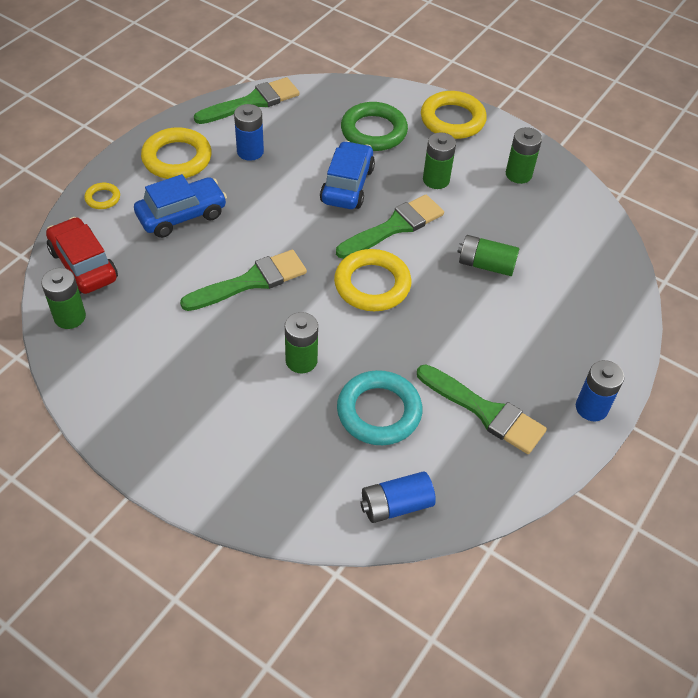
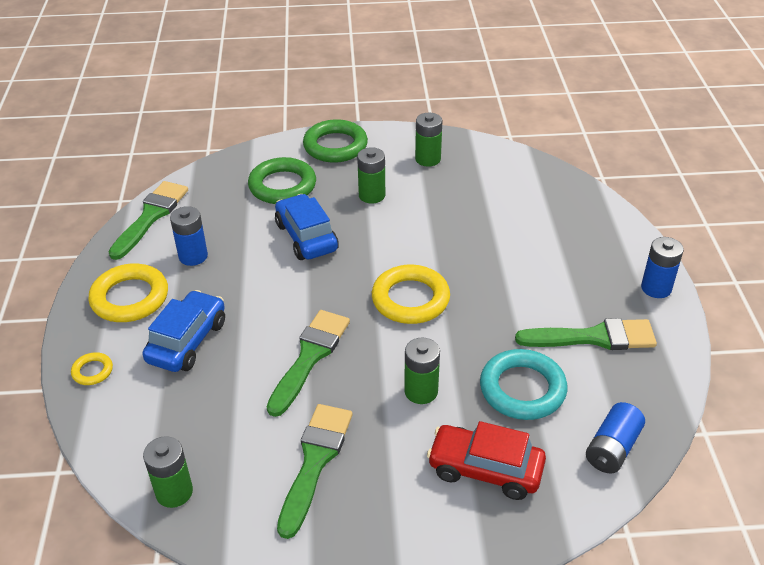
camera: 35 degrees left, 10 degrees down
red car [46,217,118,294] -> red car moved to [427,421,546,500]
green brush [336,195,444,259] -> green brush moved to [277,404,353,539]
yellow ring [421,91,487,139] -> green ring [303,119,368,163]
green battery [457,235,519,276] -> none

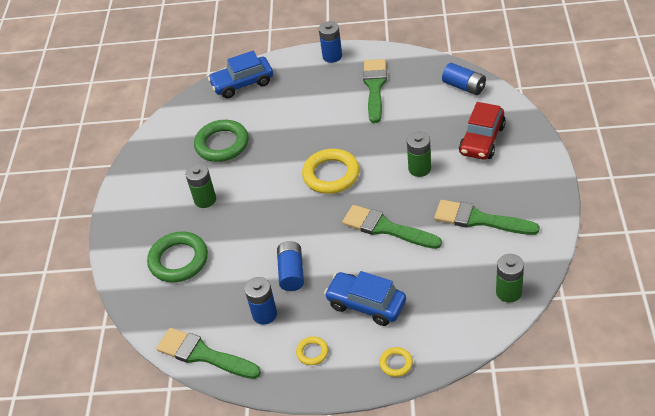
camera: 80 degrees left, 5 degrees up
yellow ring [88,263,168,322] -> yellow ring [296,336,329,365], size x0.48
blue car [275,194,339,260] -> blue car moved to [208,51,273,98]
green ring [303,119,368,163] -> green ring moved to [194,120,249,162]
green battery [415,113,443,167] -> none
turquoise ring [480,349,567,420] -> none
none -> blue battery [277,241,304,291]

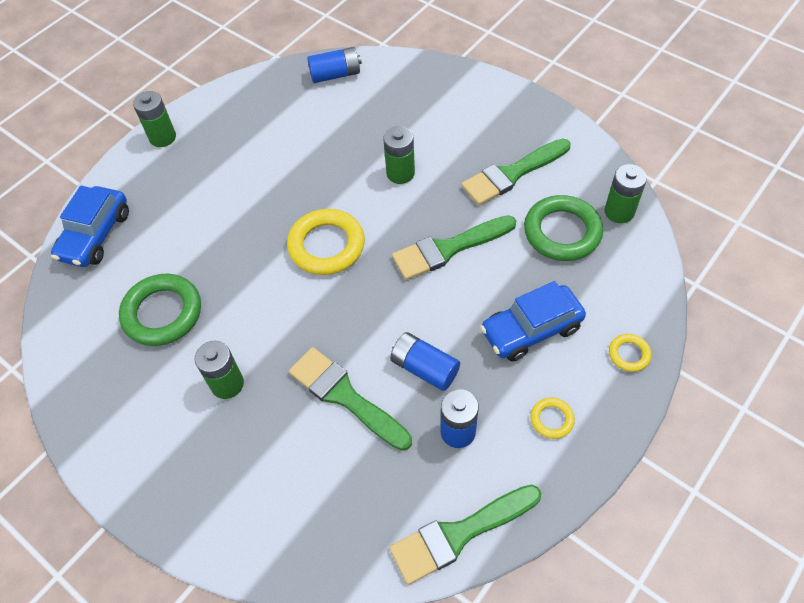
camera: 55 degrees left, 10 degrees up
green ring [147,232,208,283] -> green ring moved to [524,195,603,261]
blue battery [319,21,342,63] -> green battery [133,91,176,147]
green brush [363,59,387,123] -> green brush moved to [289,347,412,451]
red car [459,102,506,160] -> none

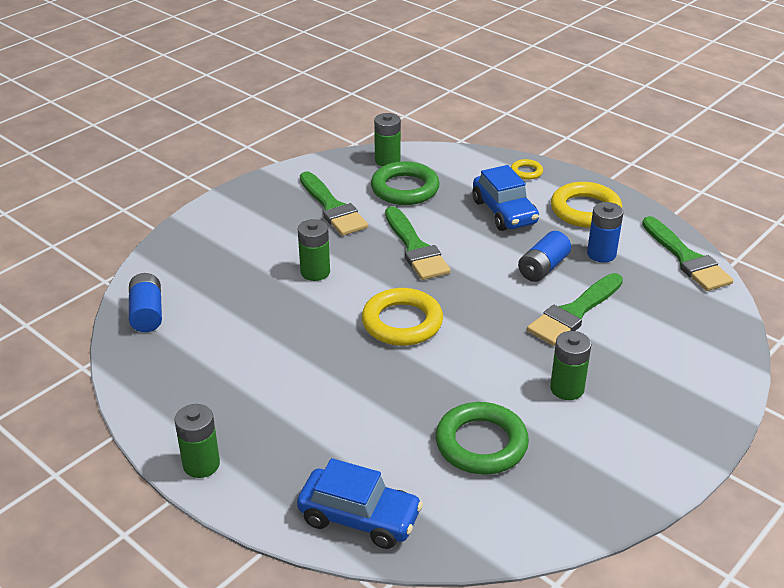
camera: 90 degrees left, 20 degrees down
yellow ring [531,397,575,439] -> yellow ring [551,182,622,228], size x2.07

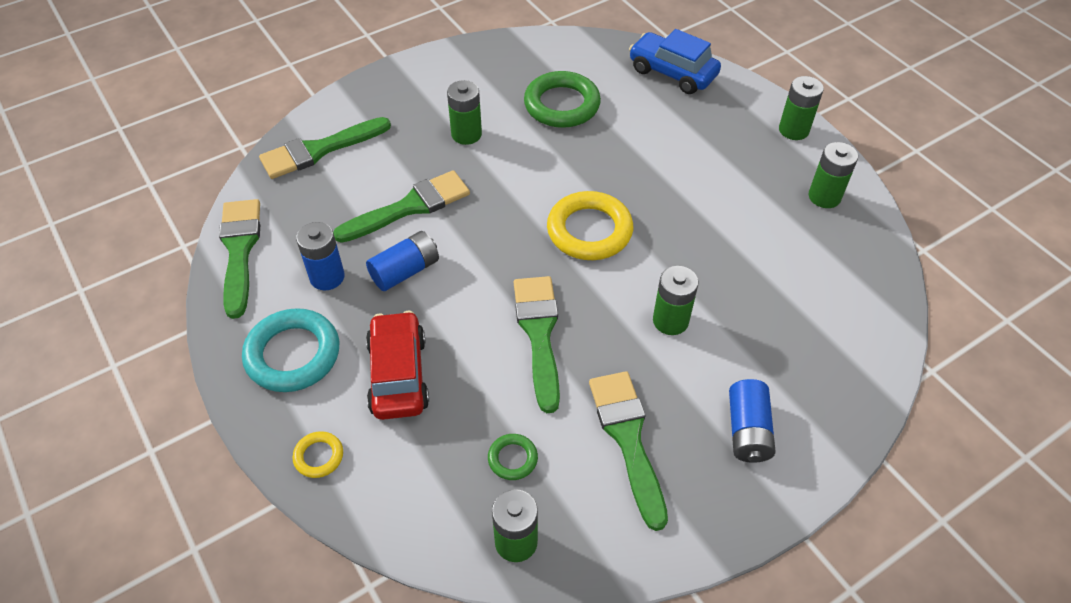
camera: 165 degrees left, 15 degrees up
blue battery [129,273,162,332] -> blue battery moved to [729,379,776,463]
green ring [371,161,440,205] -> green ring [488,434,538,480], size x0.48
blue car [472,165,539,231] -> red car [366,311,429,420]
yellow ring [551,182,622,228] -> turquoise ring [242,308,339,392]
none -> green brush [259,117,391,179]
none -> green battery [809,142,858,208]

